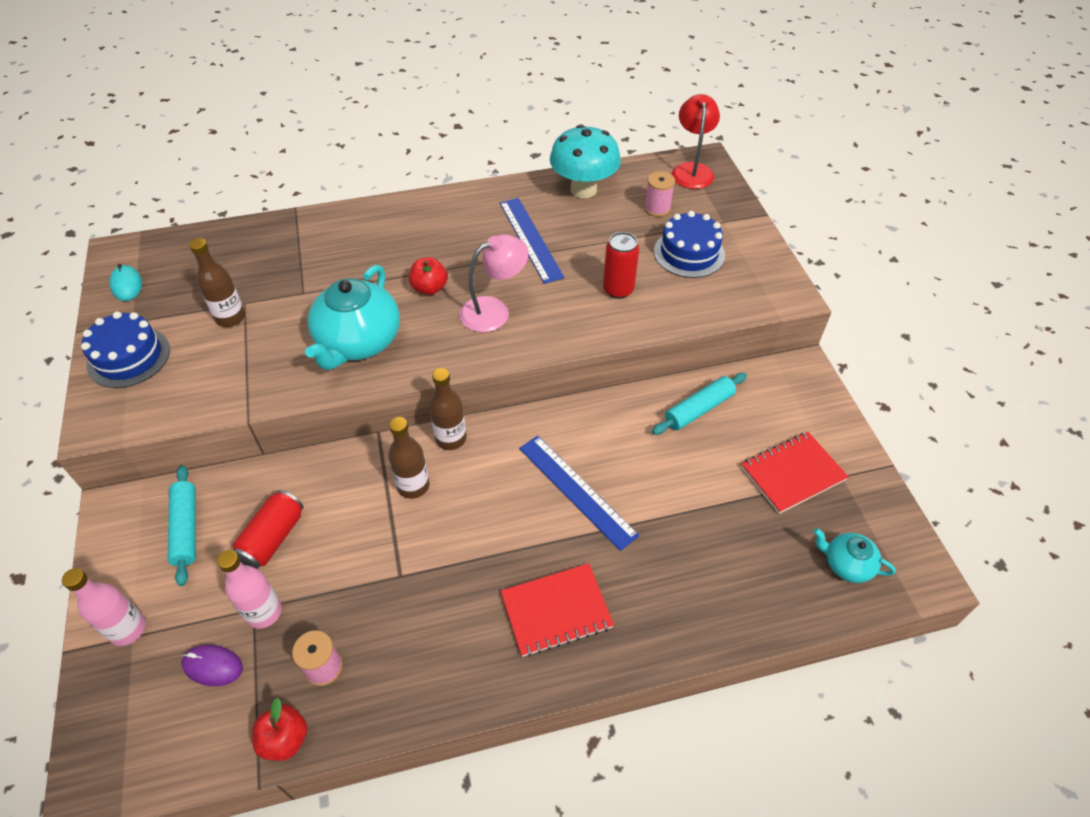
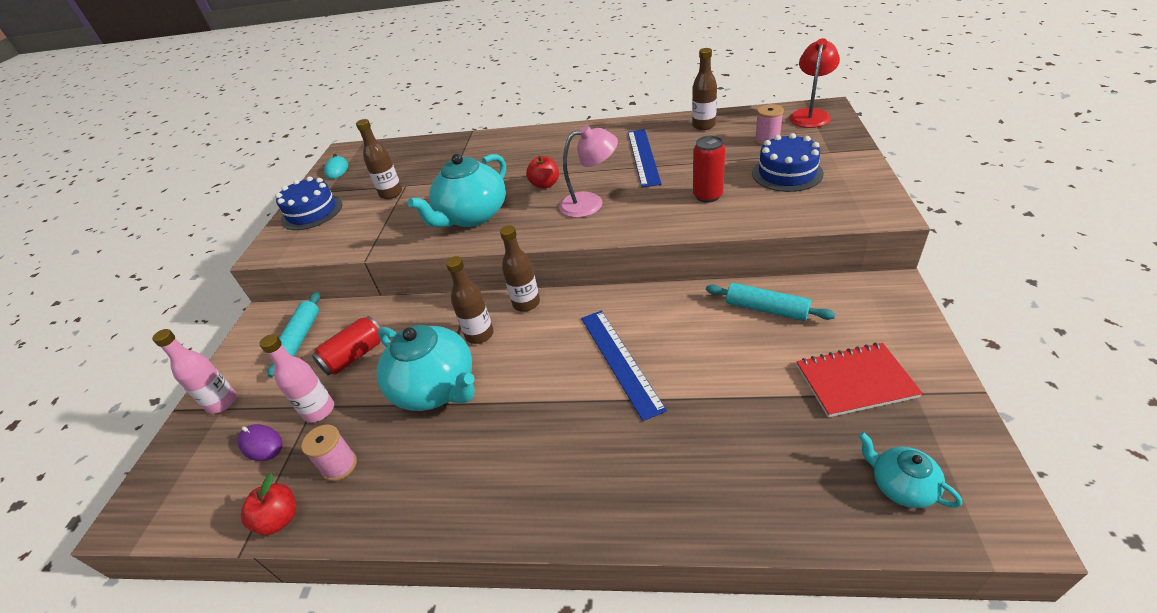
camera: 25 degrees right, 10 degrees down
red notebook [501,563,614,657] -> none
turquoise mushroom [550,124,621,198] -> brown bottle [692,48,717,130]
turquoise rolling pin [652,373,747,435] -> turquoise rolling pin turned 45 degrees clockwise [706,283,835,321]
none -> turquoise teapot [376,325,475,411]

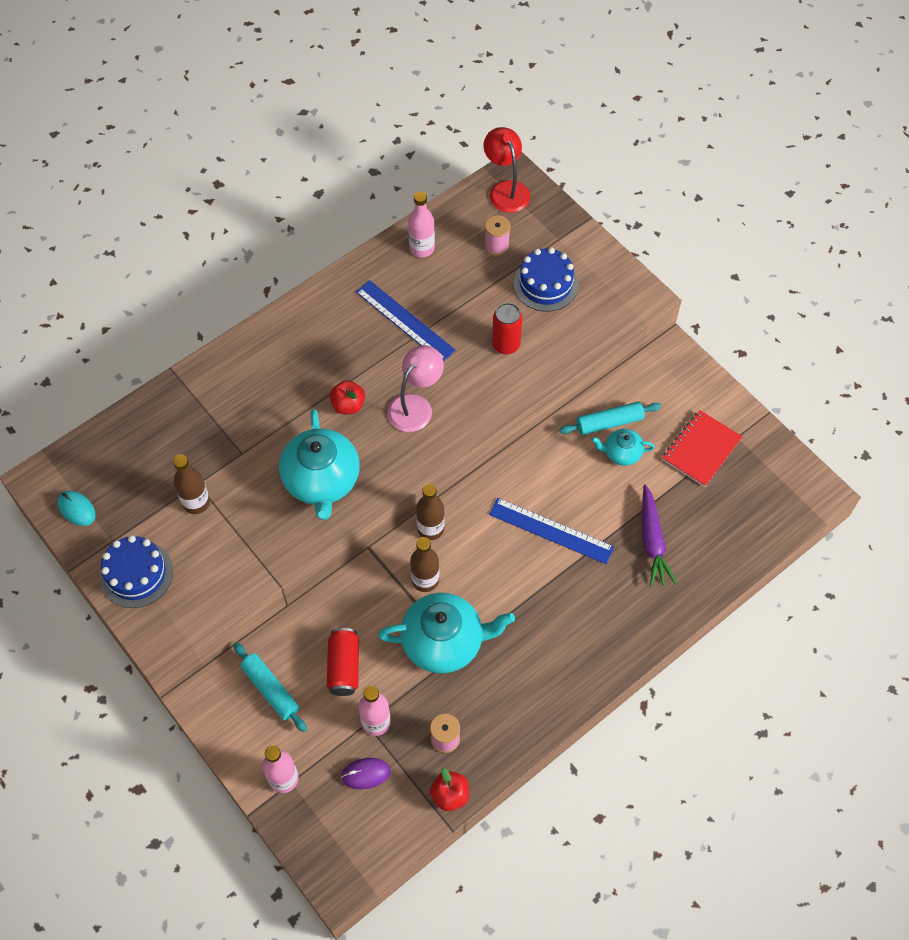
camera: 50 degrees left, 20 degrees up
brown bottle [692,48,717,130] -> pink bottle [408,192,435,257]
turquoise teapot [858,432,962,508] -> turquoise teapot moved to [592,429,655,466]
none -> purple carrot [642,484,677,587]

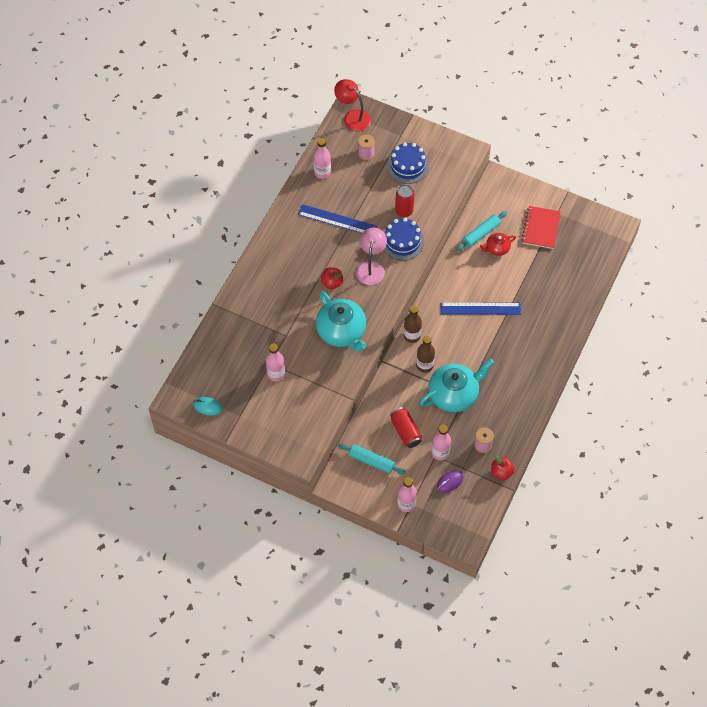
camera: 25 degrees left, 0 degrees up
blue cake [100,535,173,608] -> blue cake moved to [384,218,424,260]
brown bottle [173,455,210,514] -> pink bottle [266,344,285,381]
turquoise teapot [592,429,655,466] -> red teapot [480,233,516,256]
purple carrot [642,484,677,587] -> none

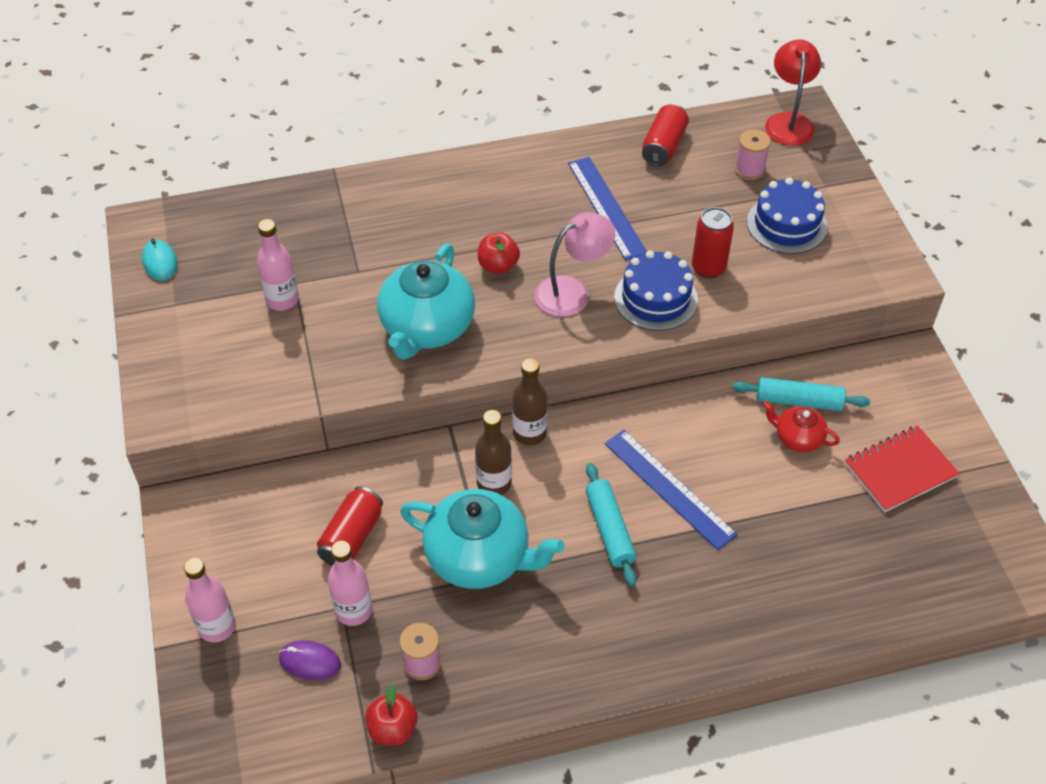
camera: 50 degrees right, 10 degrees down
pink bottle [314,138,331,179] -> red can [642,104,689,166]
turquoise rolling pin [338,443,406,474] -> turquoise rolling pin moved to [586,463,637,586]

